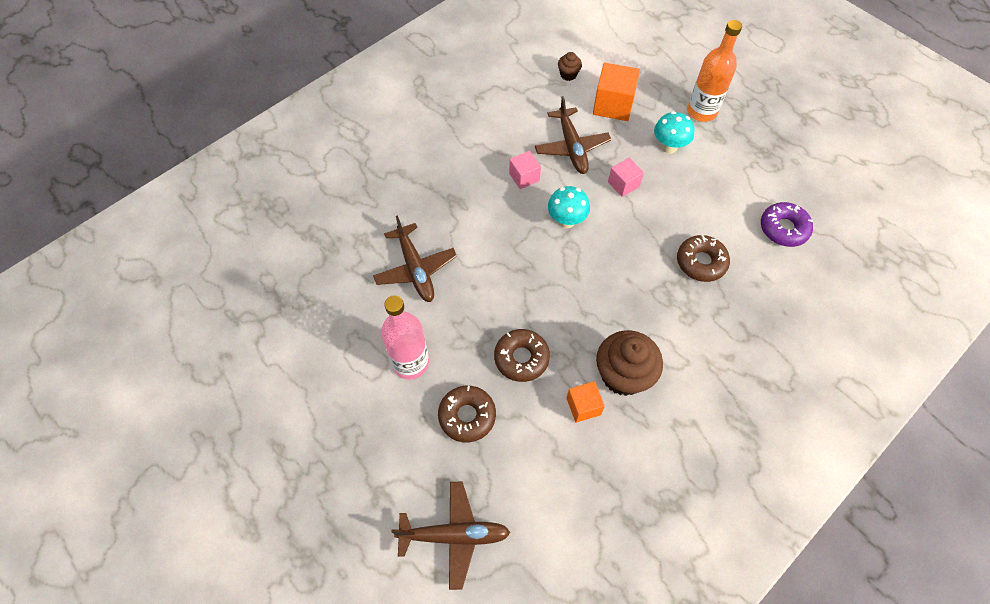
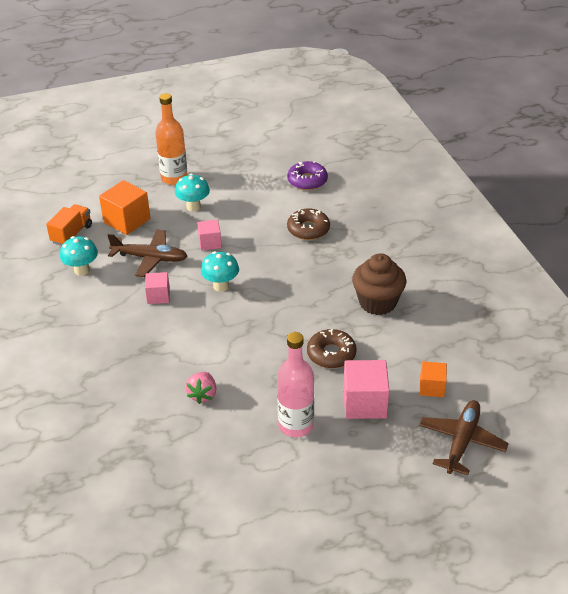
camera: 65 degrees left, 20 degrees down
brown plane [373,215,457,302] -> pink strawberry [186,372,216,404]
brown donut [438,386,496,442] -> pink cube [343,360,390,419]
brown cupcake [558,52,582,81] -> orange truck [46,204,92,246]
orange cube [566,381,605,423] -> orange cube moved to [420,361,447,397]
none -> turquoise mushroom [60,236,98,276]

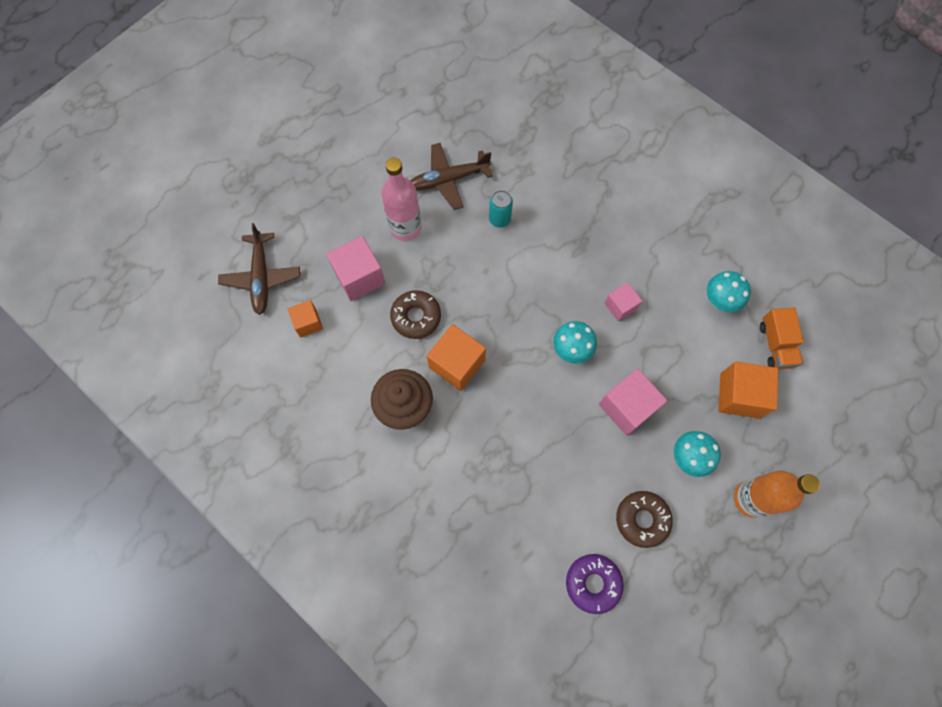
camera: 150 degrees right, 30 degrees up
brown plane [108,230,188,277] -> brown plane moved to [410,143,493,210]
pink strawberry [186,372,216,404] -> turquoise can [489,190,513,228]
pink cube [197,220,222,251] -> pink cube [599,369,667,436], size x1.67
brown donut [287,208,330,240] -> brown donut moved to [616,491,673,548]
none -> orange cube [427,324,486,391]

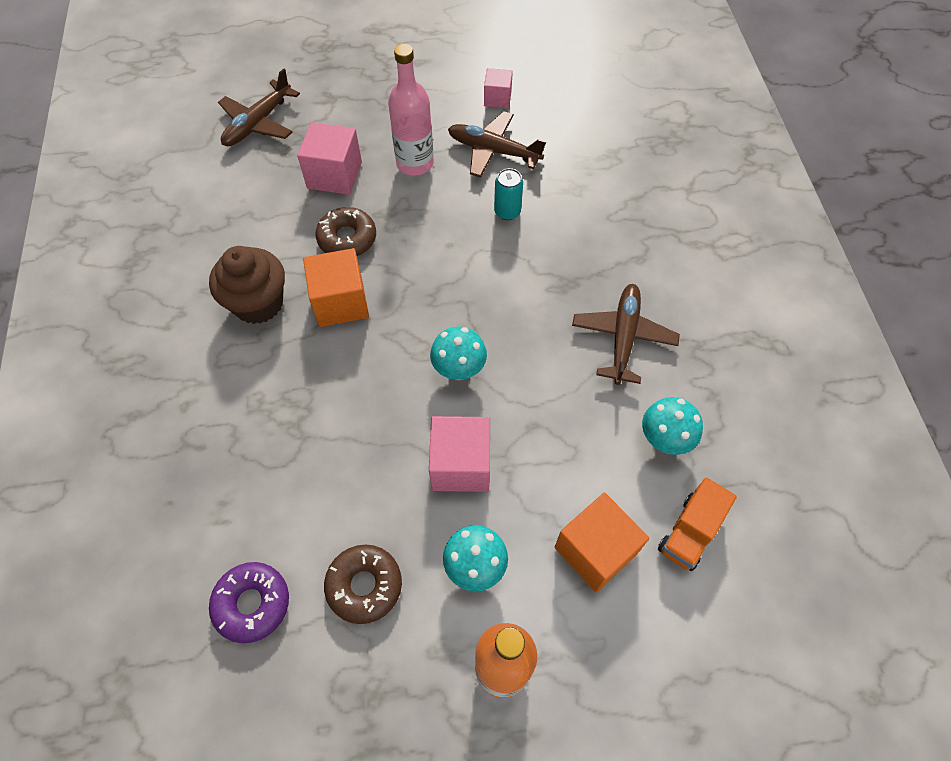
camera: 40 degrees right, 10 degrees down
orange cube [288,300,323,337] -> none
pink cube [604,283,642,322] -> pink cube moved to [484,68,513,108]
none -> brown plane [572,284,680,385]

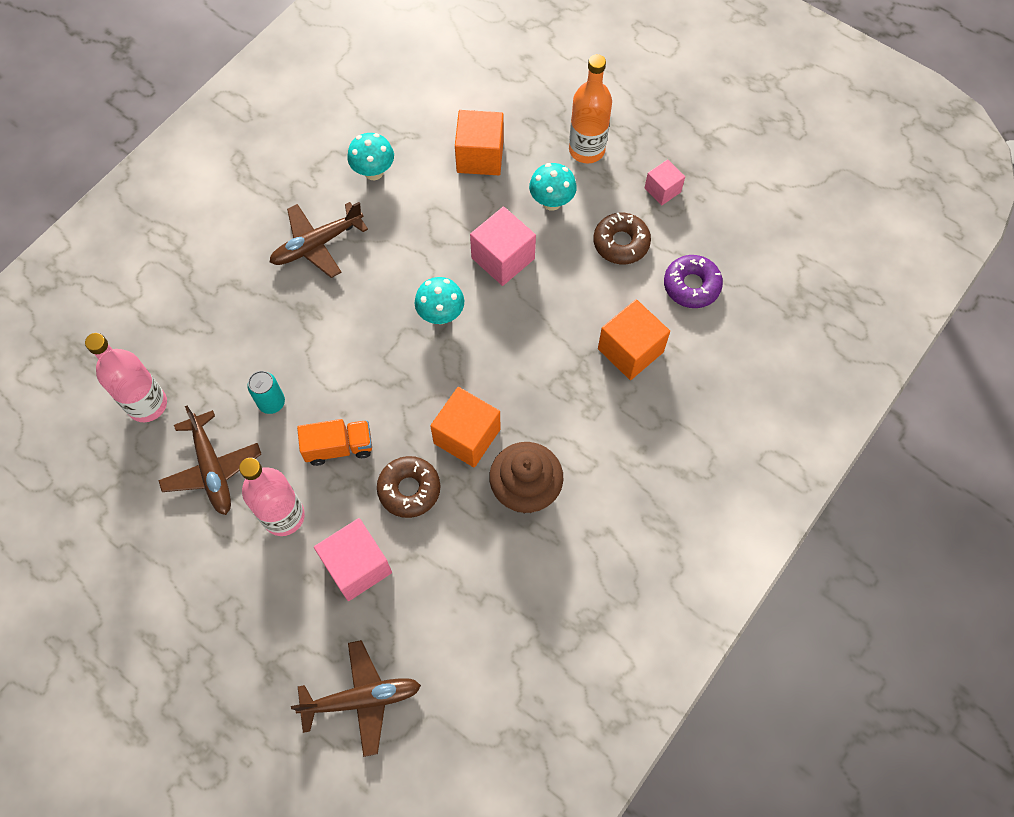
camera: 135 degrees left, 5 degrees up
pink cube [484,68,513,108] -> pink cube moved to [645,159,685,206]
orange truck [658,478,737,571] -> orange truck moved to [297,419,372,466]
none -> pink bottle [85,333,167,422]
none -> orange cube [598,299,670,380]

